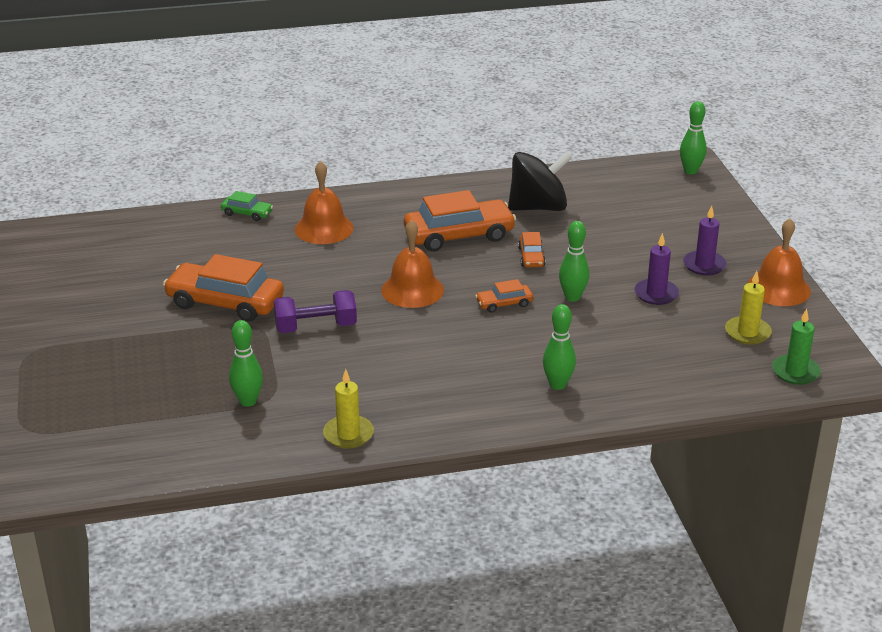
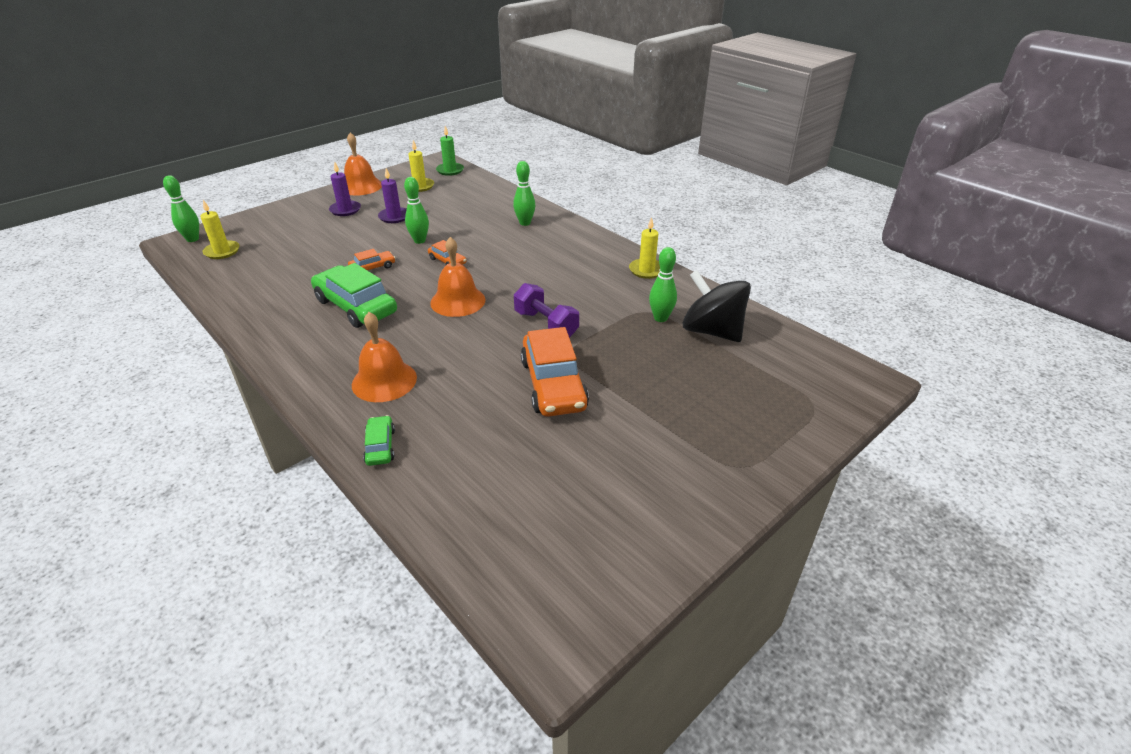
camera: 120 degrees left, 5 degrees up
orange car [404,190,516,251] -> green car [311,263,397,328]
black spinning top [508,152,572,211] -> black spinning top moved to [683,270,751,342]
none -> yellow candle [200,200,240,259]

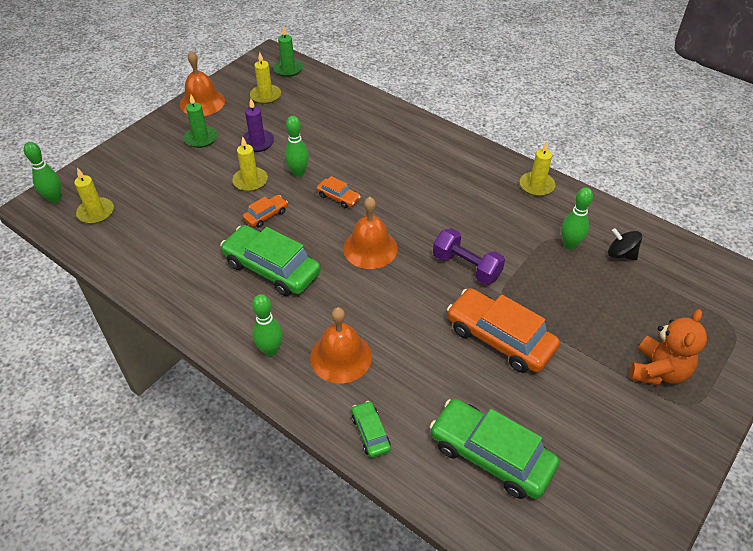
camera: 10 degrees left, 10 degrees up
purple candle [329,161,361,216] -> green candle [184,95,217,148]
green bowling pin [513,161,536,226] -> green bowling pin moved to [252,294,283,356]
orange car [521,327,589,417] -> orange car turned 150 degrees clockwise [447,288,560,373]
black spinning top [683,270,751,342] -> black spinning top [608,228,642,260], size x0.52
none -> yellow candle [232,136,268,192]
none -> green car [430,399,559,499]
none -> orange teddy bear [630,309,707,385]

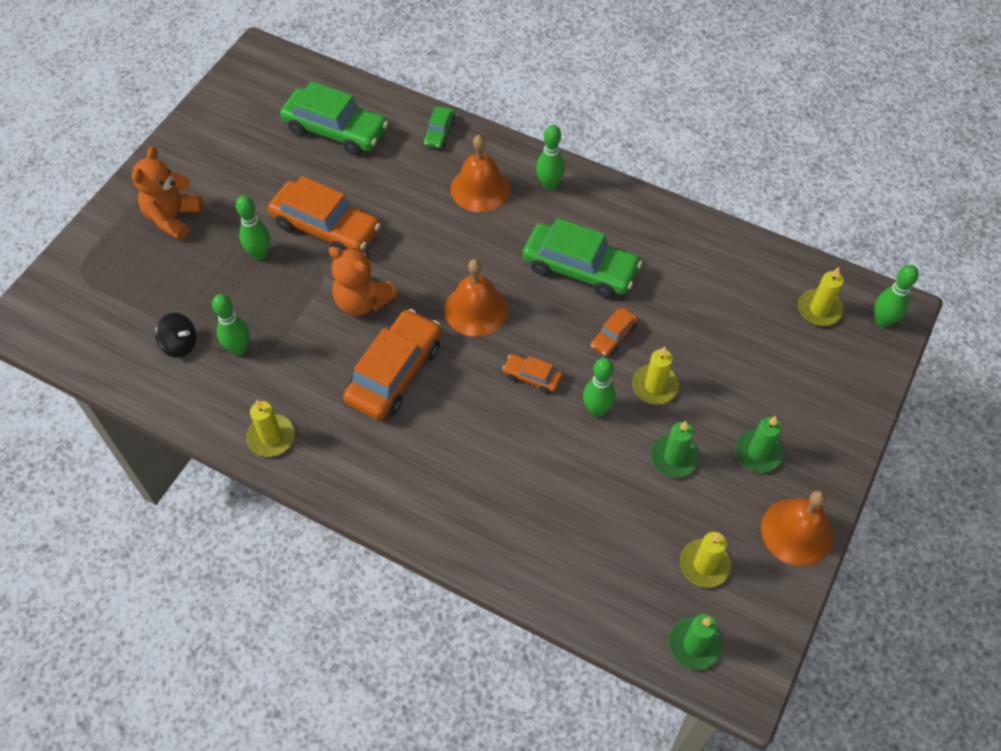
camera: 170 degrees right, 10 degrees up
purple candle [241,99,274,152] -> green candle [651,421,700,478]
green car [352,401,391,458] -> green car turned 45 degrees clockwise [423,106,455,148]
purple dumbbell [433,228,505,285] -> orange teddy bear [329,246,398,316]
none -> green bowling pin [236,196,271,260]
none -> orange car [343,309,442,420]

